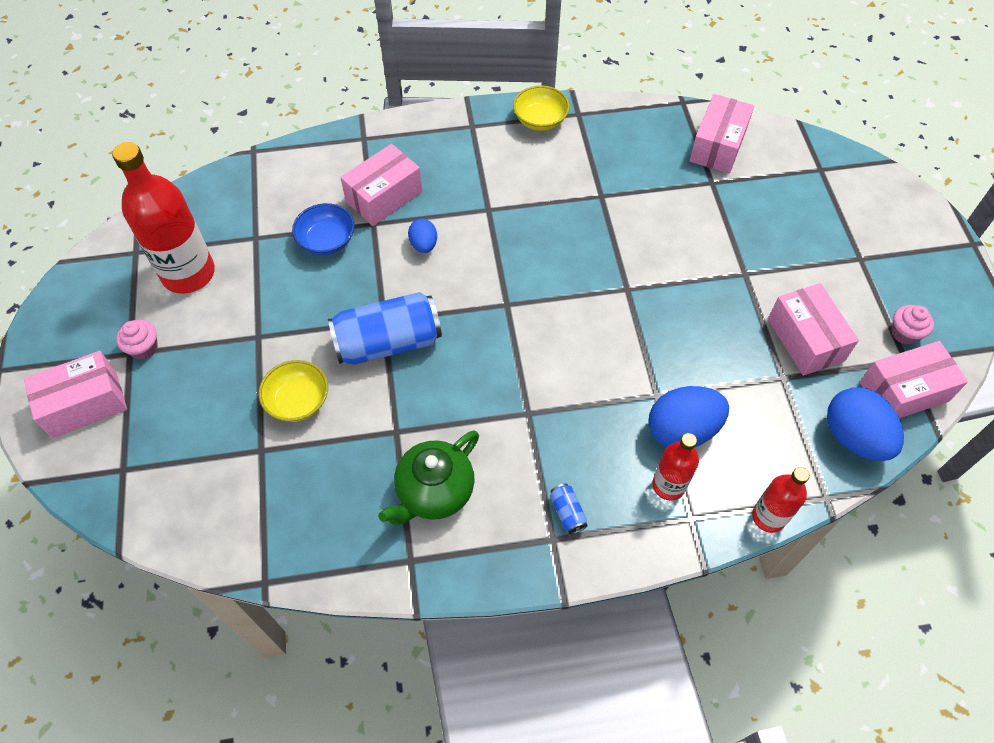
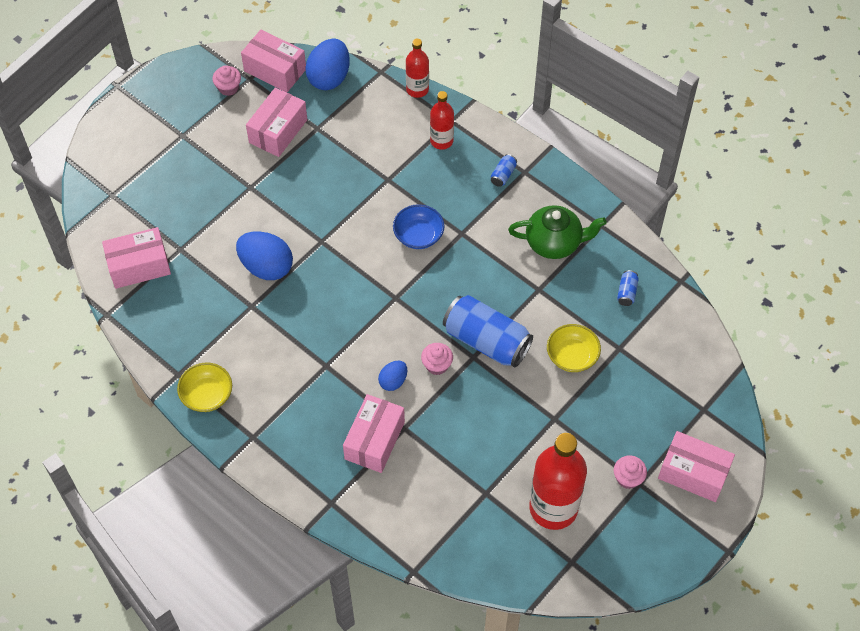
camera: 130 degrees left, 0 degrees up
blue bowl [292,203,355,255] -> blue bowl moved to [393,204,445,249]
pink box [340,144,422,226] -> pink box turned 75 degrees counterclockwise [343,394,405,473]
blue egg [649,386,729,447] -> blue egg moved to [236,231,293,280]
none -> pink cupcake [421,343,453,375]
none -> blue can [617,270,639,306]

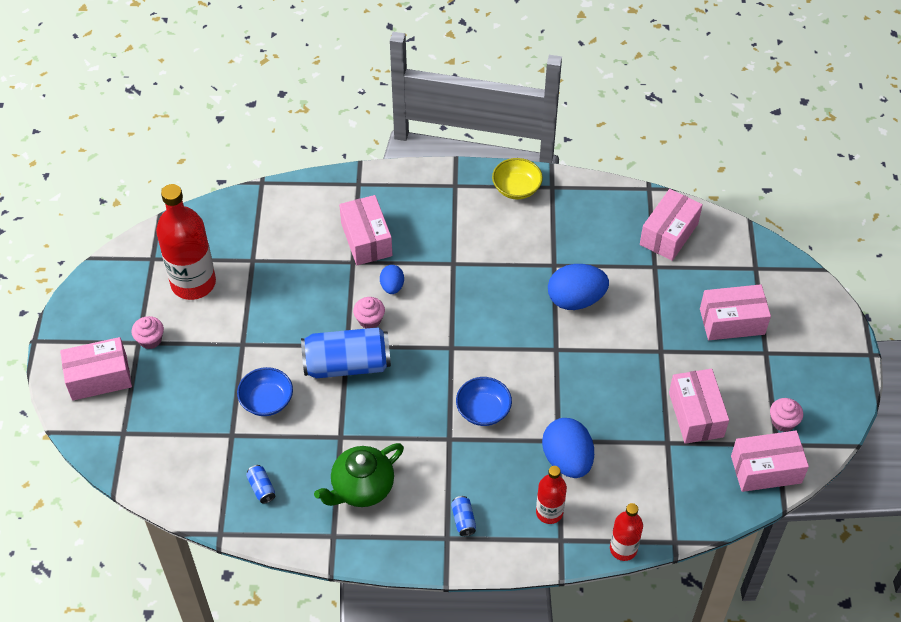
camera: 140 degrees right, 5 degrees down
blue egg [305,38,350,90] -> blue egg moved to [542,418,594,478]
yellow bowl [547,324,601,372] -> blue bowl [237,367,293,416]
none -> pink box [700,284,771,340]

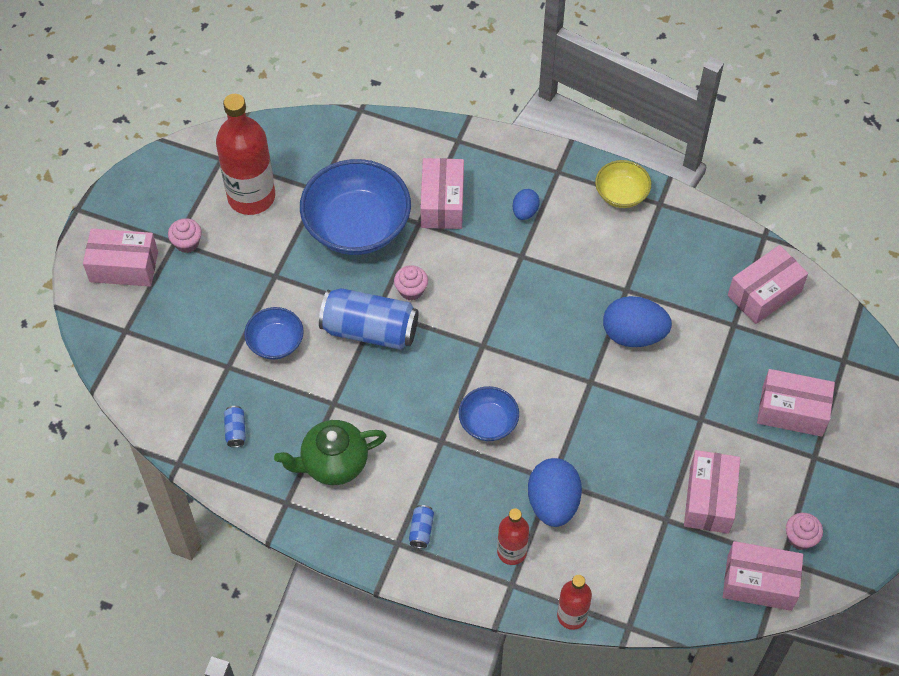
camera: 20 degrees right, 5 degrees up
blue egg [380,265,404,294] -> blue egg moved to [513,189,540,220]
none -> blue bowl [300,159,411,255]

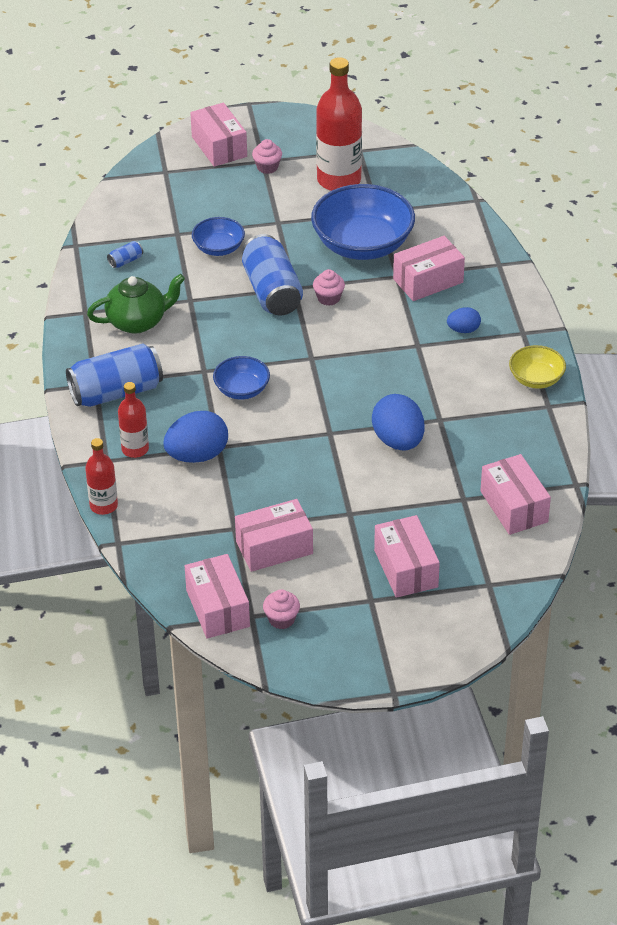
camera: 60 degrees right, 15 degrees down
green teapot [274,420,387,485] -> green teapot turned 120 degrees clockwise [87,274,185,334]
blue can [409,505,434,548] -> blue can [66,343,163,407], size x2.46
pink box [728,245,808,324] -> pink box turned 45 degrees clockwise [480,454,551,535]

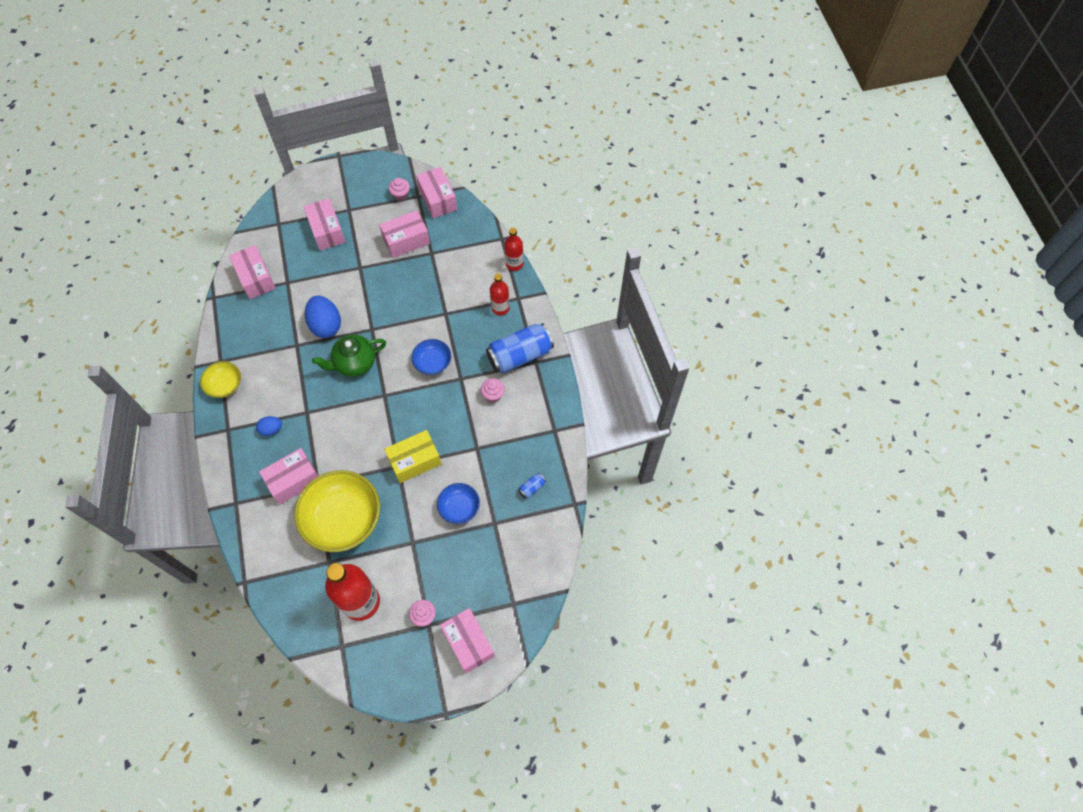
camera: 175 degrees right, 20 degrees up
green teapot [87,274,185,334] -> green teapot moved to [312,335,386,377]
blue egg [163,411,228,463] -> none
blue can [242,234,303,315] -> yellow box [384,430,441,483]
blue bowl [311,184,415,260] -> yellow bowl [294,470,380,552]
pink cupcake [313,269,345,306] -> pink cupcake moved to [481,378,505,402]

